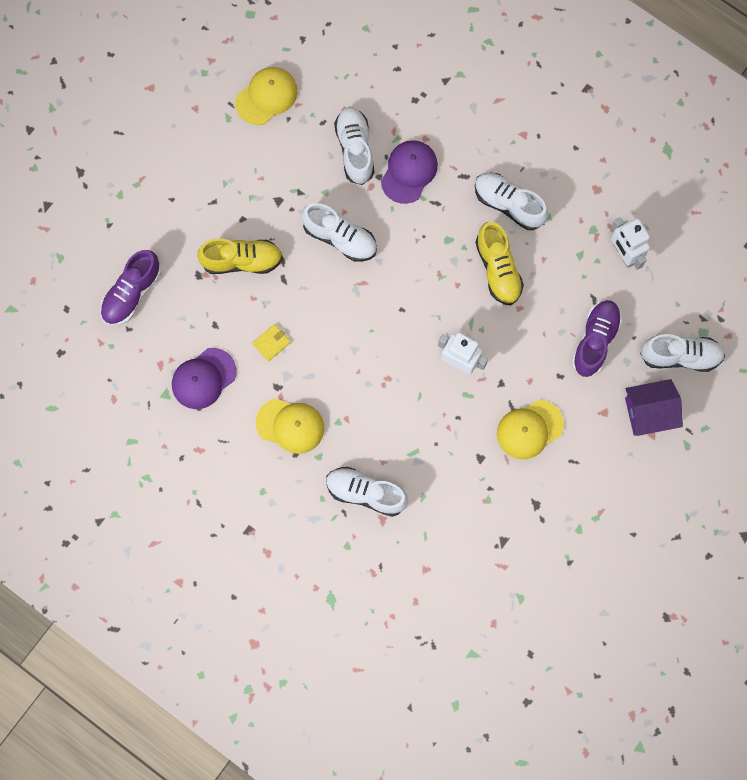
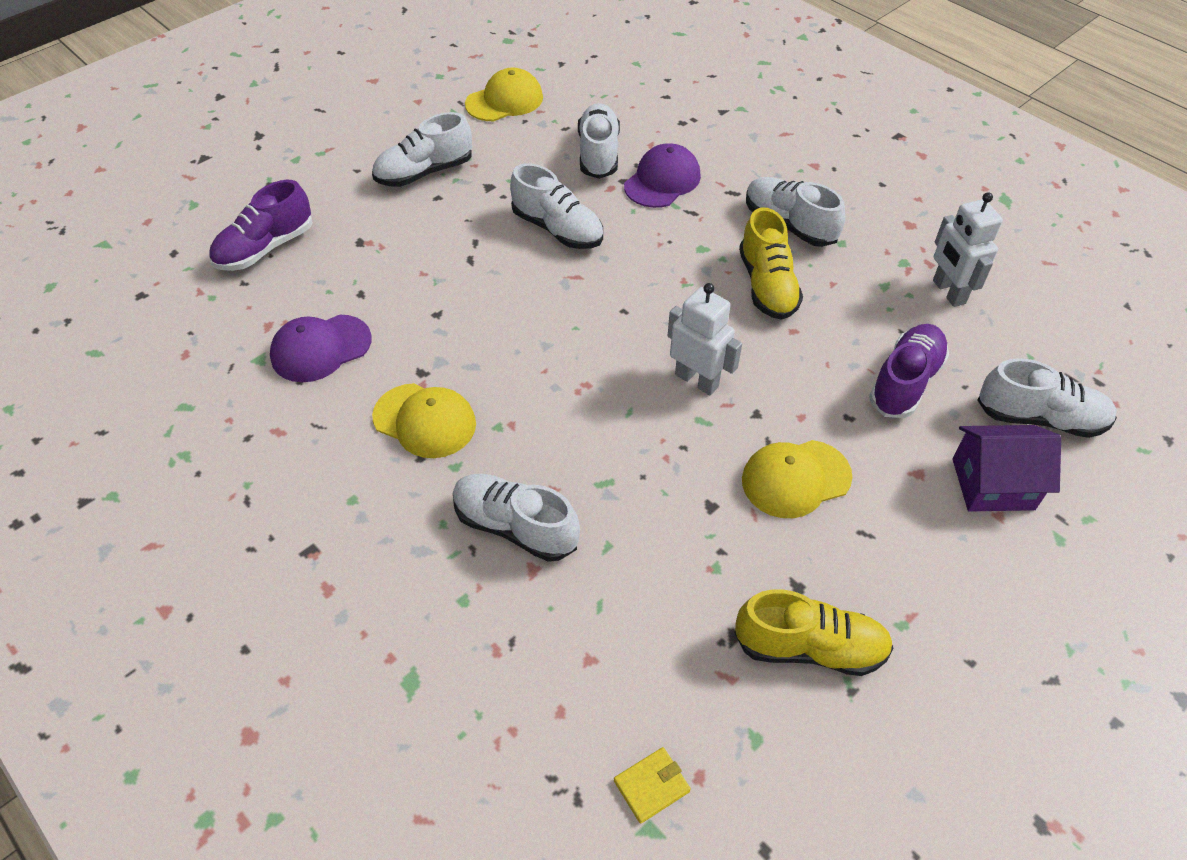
camera: 10 degrees right, 25 degrees down
yellow shoe [197,239,283,274] -> yellow shoe moved to [734,589,893,676]
yellow wallet [252,324,291,361] -> yellow wallet moved to [614,747,691,824]
none -> white shoe [372,112,472,187]

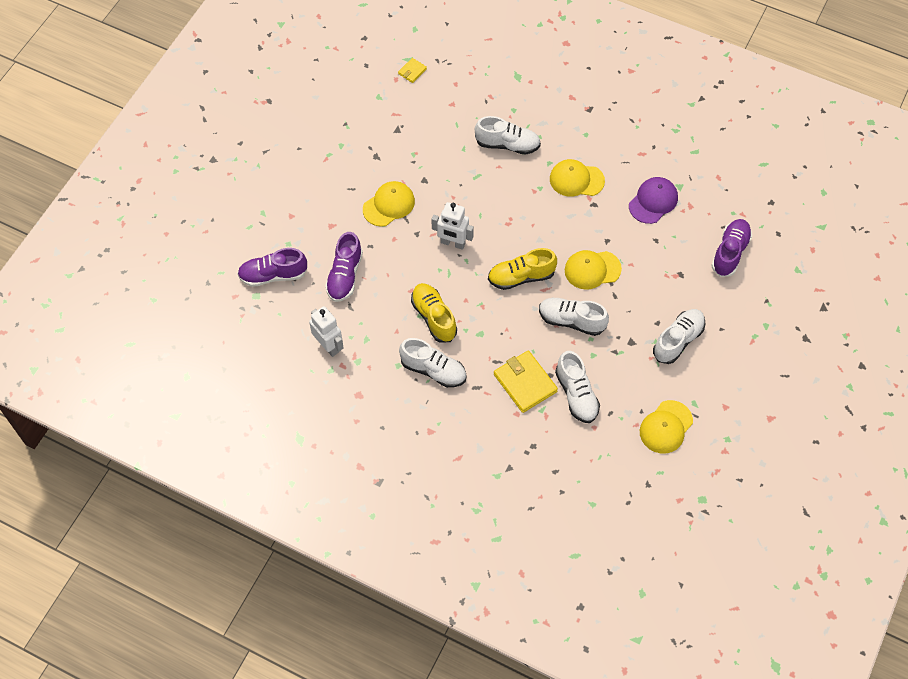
camera: 160 degrees right, 10 degrees up
purple cap [624,143,701,208] -> yellow wallet [494,350,558,413]
yellow shoe [734,589,893,676] -> yellow shoe moved to [488,248,557,290]
purple house [952,425,1061,512] -> none
white shoe [978,358,1117,438] -> purple shoe [237,248,308,287]
none -> yellow cap [565,250,622,290]

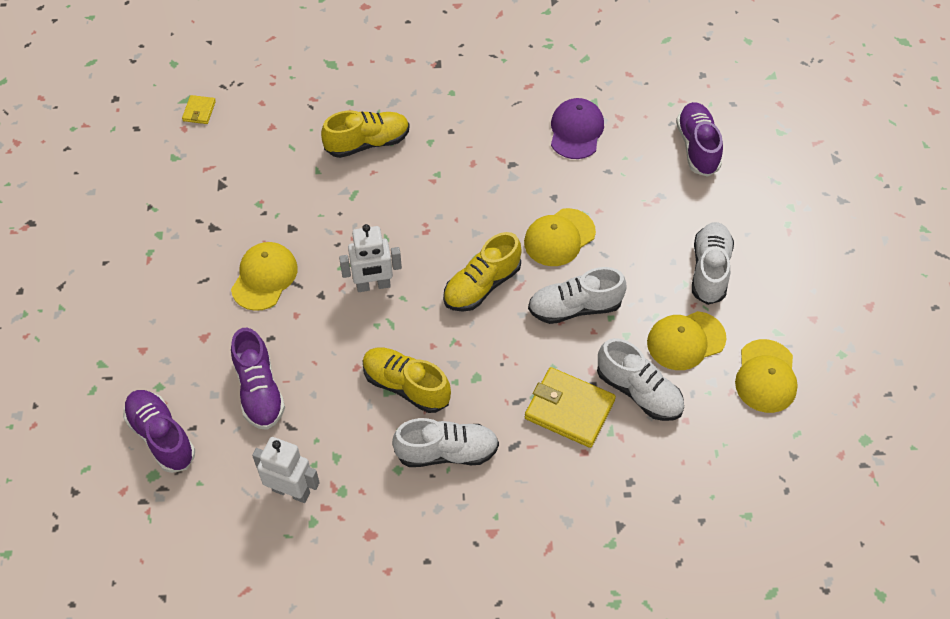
camera: 30 degrees left, 5 degrees down
purple shoe [237,248,308,287] -> purple shoe turned 90 degrees clockwise [123,390,195,473]
white shoe [475,116,541,155] -> yellow shoe [321,110,410,158]
yellow cap [550,159,605,197] -> yellow cap moved to [647,311,727,370]

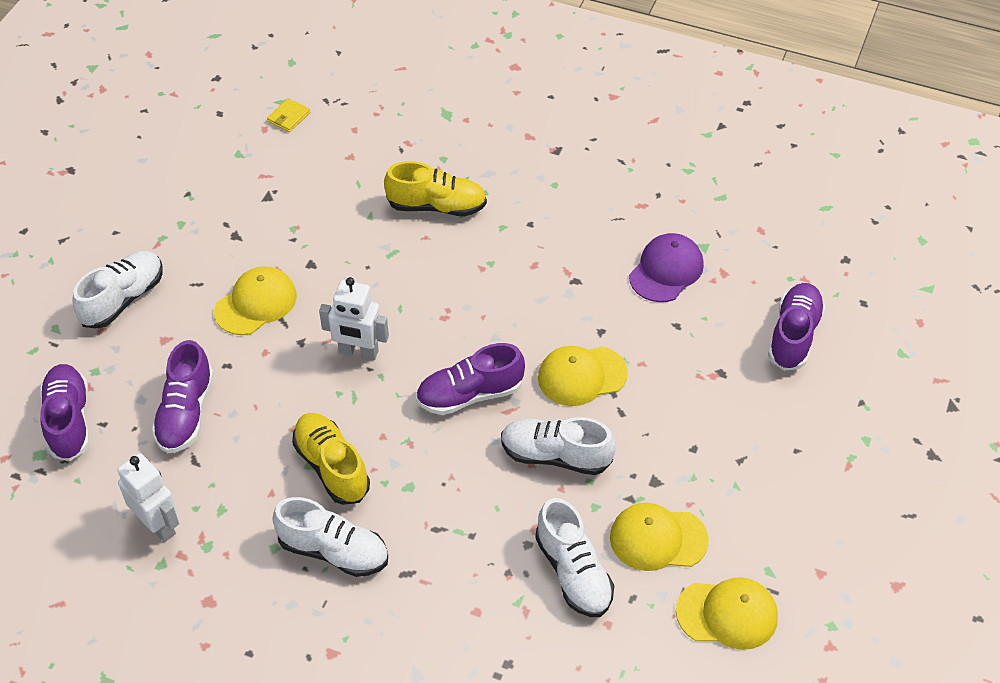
camera: 25 degrees right, 5 degrees down
yellow shoe [443,232,522,312] -> purple shoe [416,343,525,415]
yellow wallet [525,367,616,448] -> none
white shoe [692,222,734,305] -> white shoe moved to [73,251,163,329]
yellow cap [735,339,798,413] -> yellow cap turned 120 degrees counterclockwise [676,577,778,650]

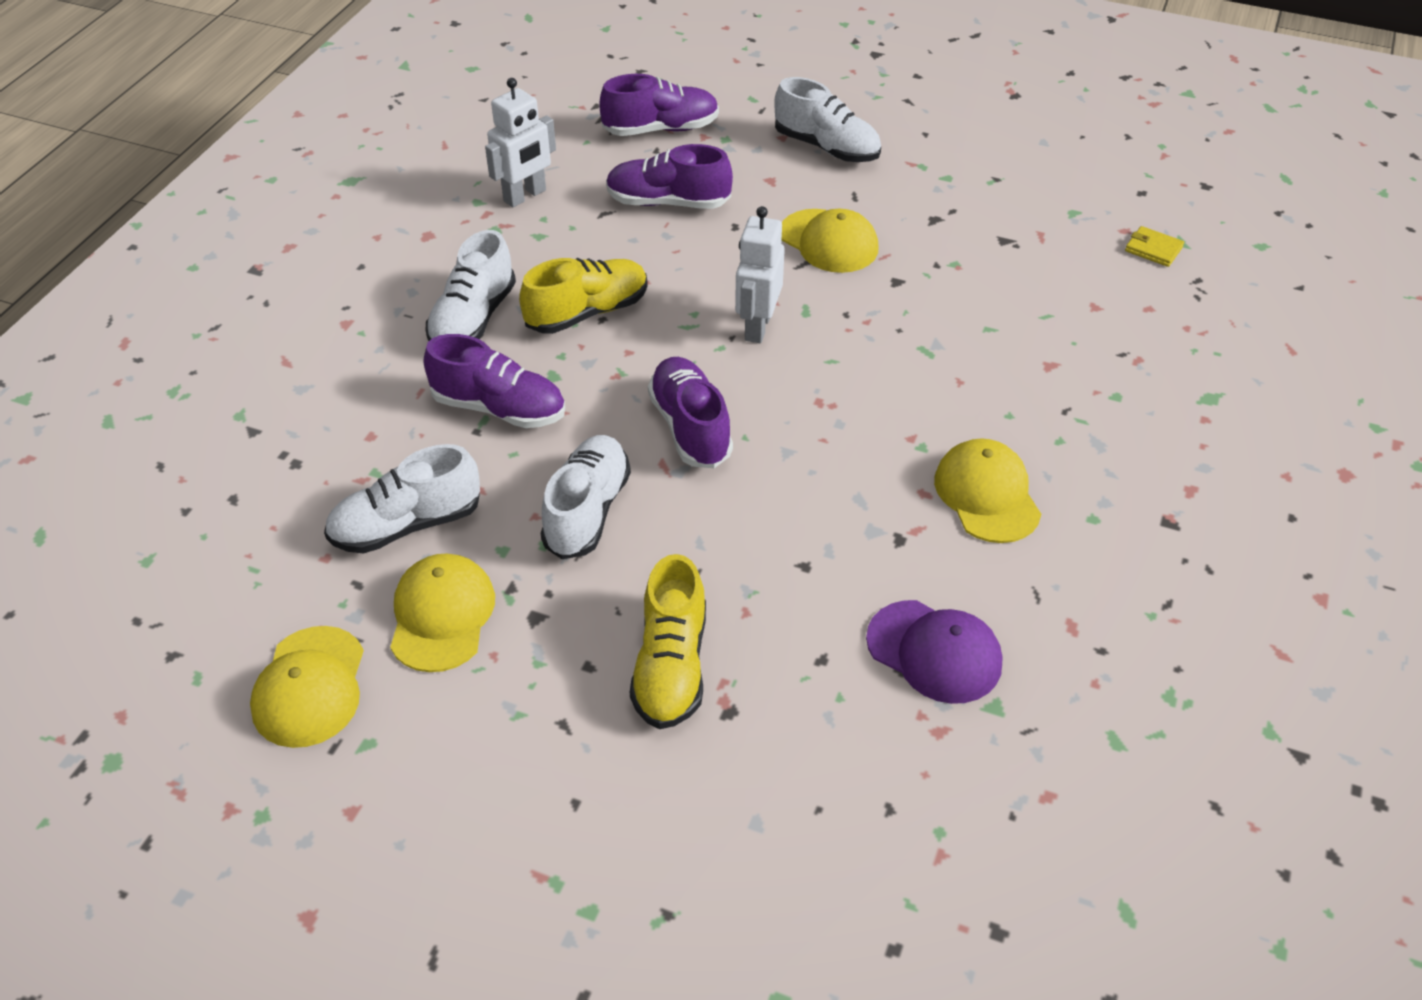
camera: 90 degrees right, 5 degrees down
yellow shoe [384,161,487,216] -> yellow shoe moved to [630,554,706,729]
yellow cap [538,346,628,406] -> yellow cap moved to [934,438,1041,543]
purple shoe [768,283,825,371] -> purple shoe moved to [424,334,565,428]

